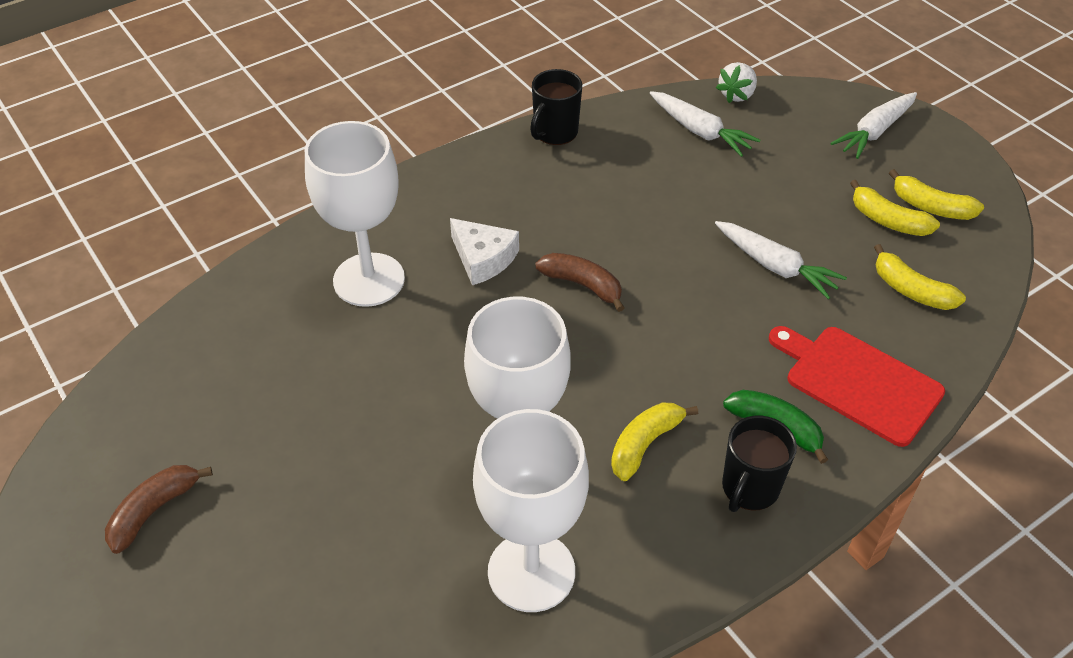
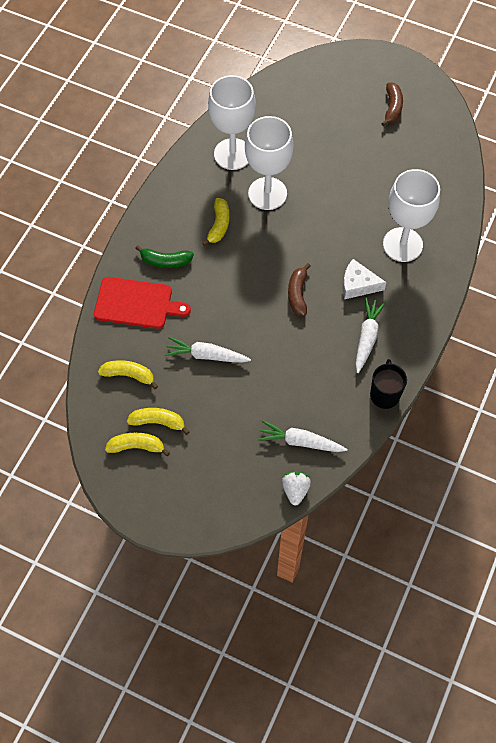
camera: 150 degrees right, 15 degrees up
brown banana [535,253,624,312] -> brown banana turned 90 degrees clockwise [288,263,310,316]
black mug [722,416,797,512] -> none
white carrot [831,92,917,159] -> white carrot moved to [355,297,386,373]

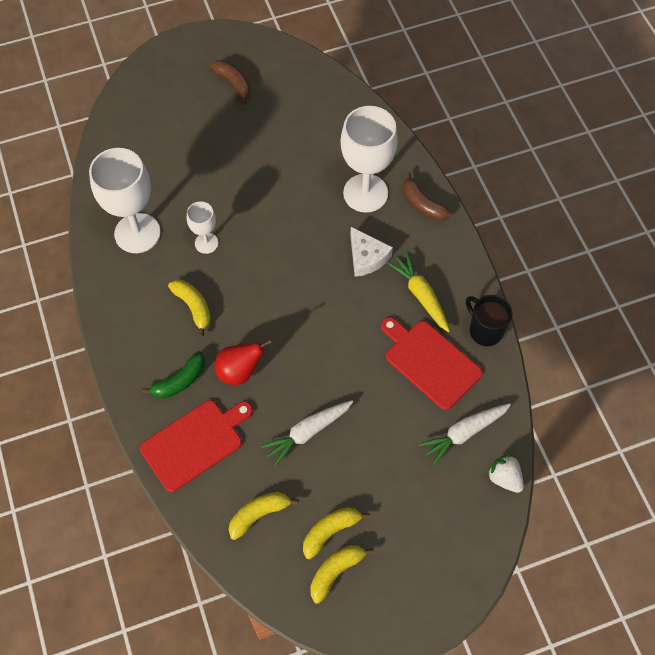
camera: 45 degrees left, 0 degrees up
white goblet [245,116,294,210] -> white goblet [187,201,219,254], size x0.52
brown banana [288,263,310,316] -> brown banana moved to [403,172,451,220]
white cheese [343,259,386,299] -> white cheese turned 90 degrees counterclockwise [350,227,393,277]
white carrot [355,297,386,373] -> yellow carrot [387,252,450,332]
none -> red pear [215,339,272,385]
none -> red cutting board [381,317,483,410]

